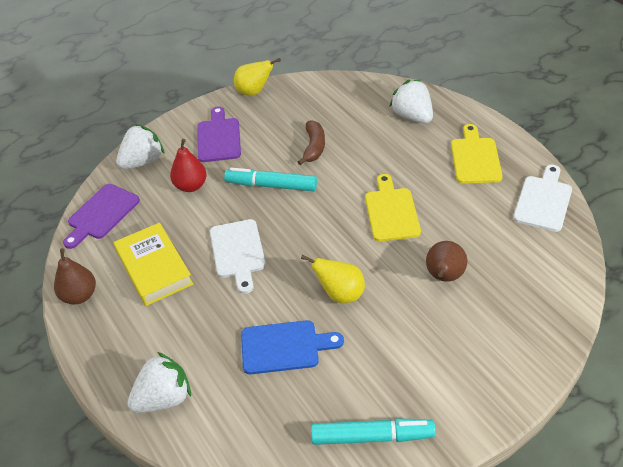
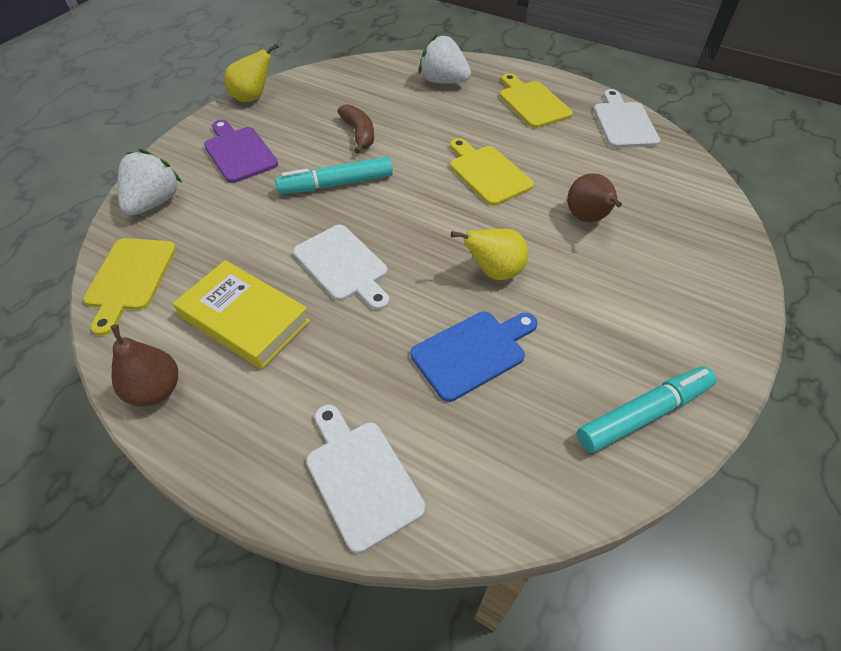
camera: 30 degrees left, 5 degrees up
purple cutting board [63,184,140,249] -> yellow cutting board [83,238,176,336]
white strawberry [127,352,191,413] -> white cutting board [306,405,425,553]
red pear [170,139,207,192] -> none

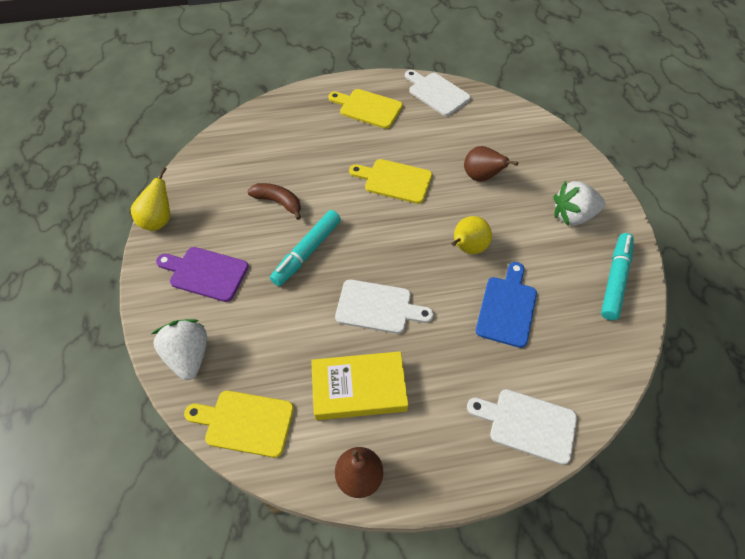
camera: 40 degrees left, 5 degrees up
yellow cutting board [83,238,176,336] -> yellow cutting board turned 135 degrees clockwise [184,391,294,458]
white strawberry [419,33,471,84] -> white strawberry moved to [554,180,605,226]

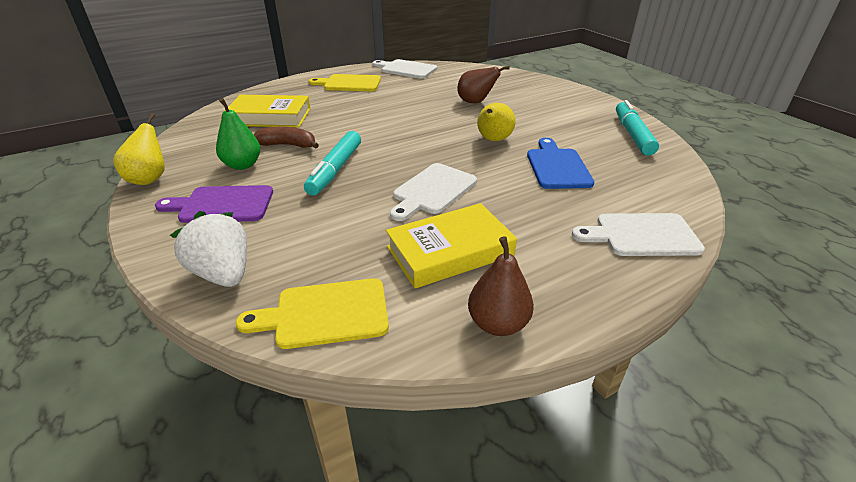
camera: 20 degrees left, 20 degrees down
white cutting board [335,279,434,334] -> white cutting board turned 135 degrees clockwise [390,163,477,221]
yellow cutting board [349,159,432,204] -> none
white strawberry [554,180,605,226] -> none
none -> green pear [216,98,261,170]
none -> yellow book [225,95,310,127]

